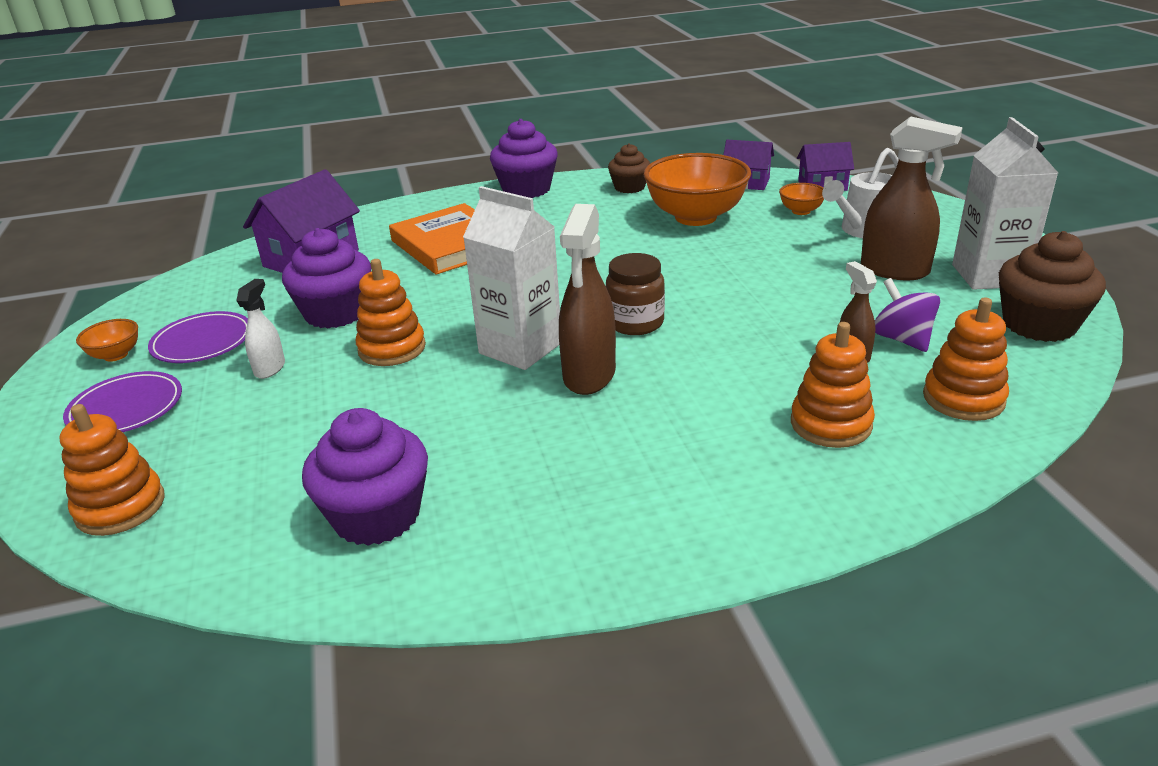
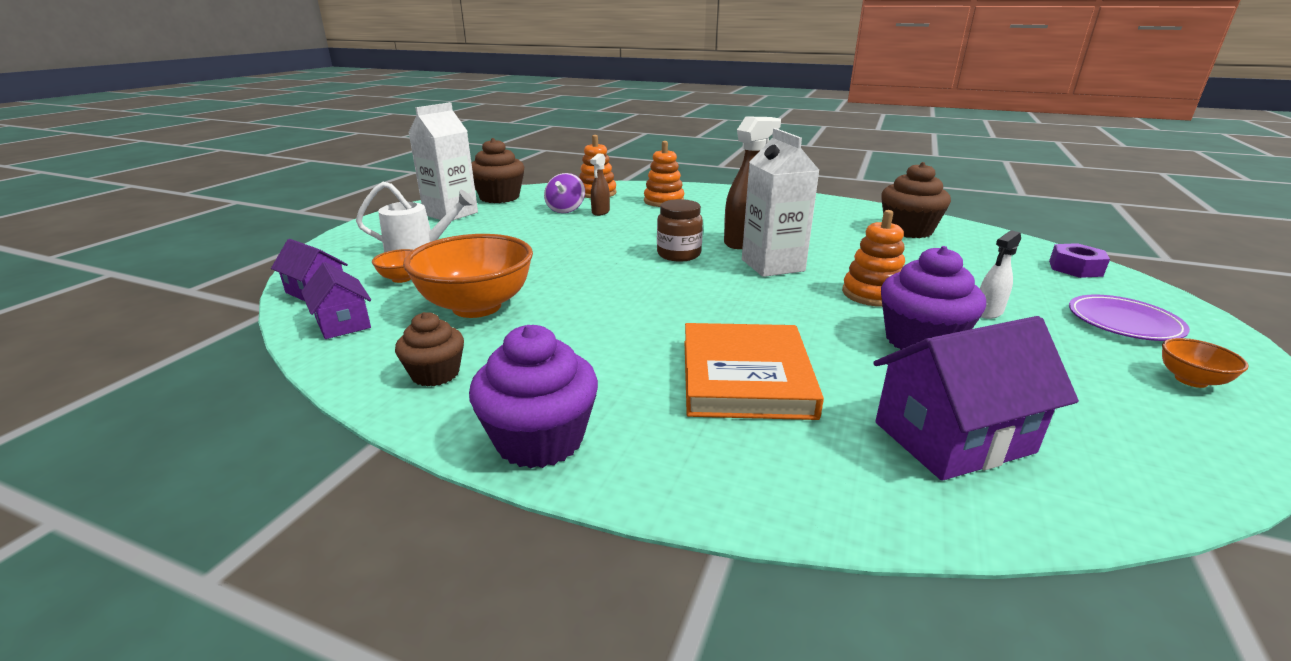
camera: 145 degrees left, 5 degrees down
orange stacking toy [59,404,165,536] -> purple nut [1049,243,1110,278]
purple plate [148,311,248,363] -> none
purple cupcake [302,408,428,546] -> brown cupcake [881,162,951,238]
brown spray bottle [861,116,963,280] -> none

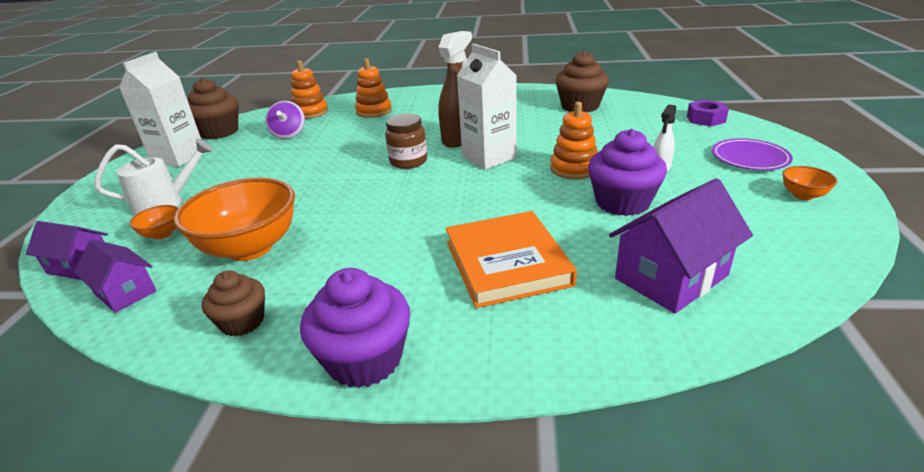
camera: 15 degrees left, 5 degrees up
brown spray bottle [590,153,610,216] -> none

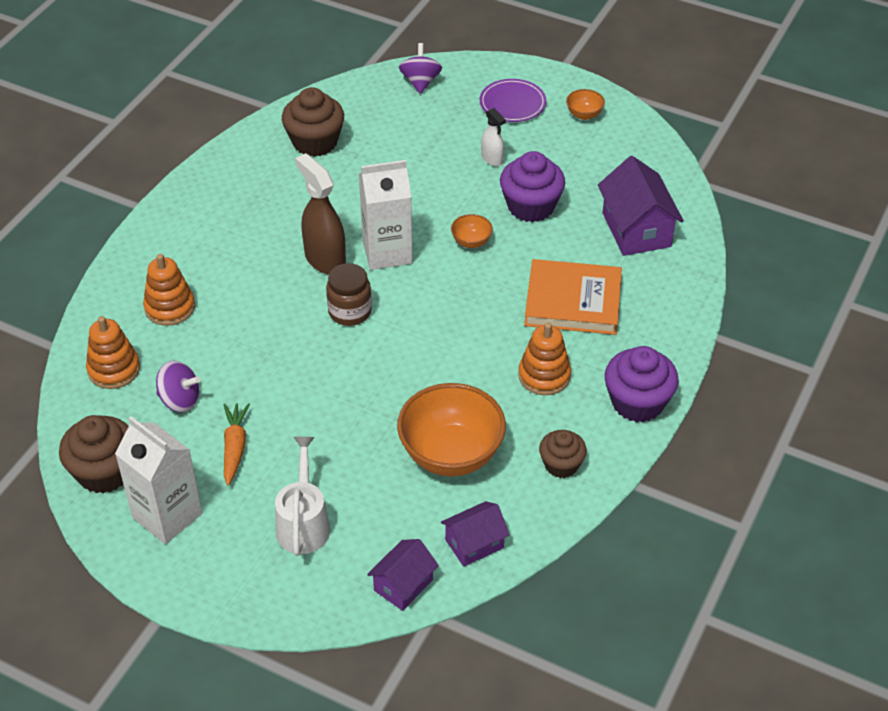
camera: 70 degrees left, 15 degrees up
orange bowl [129,205,178,240] -> orange bowl moved to [451,214,493,248]
orange stacking toy [550,102,598,180] -> orange stacking toy moved to [518,322,571,395]
purple nut [687,100,729,127] -> purple spinning top [399,43,442,94]
none -> orange carrot [224,403,250,486]

